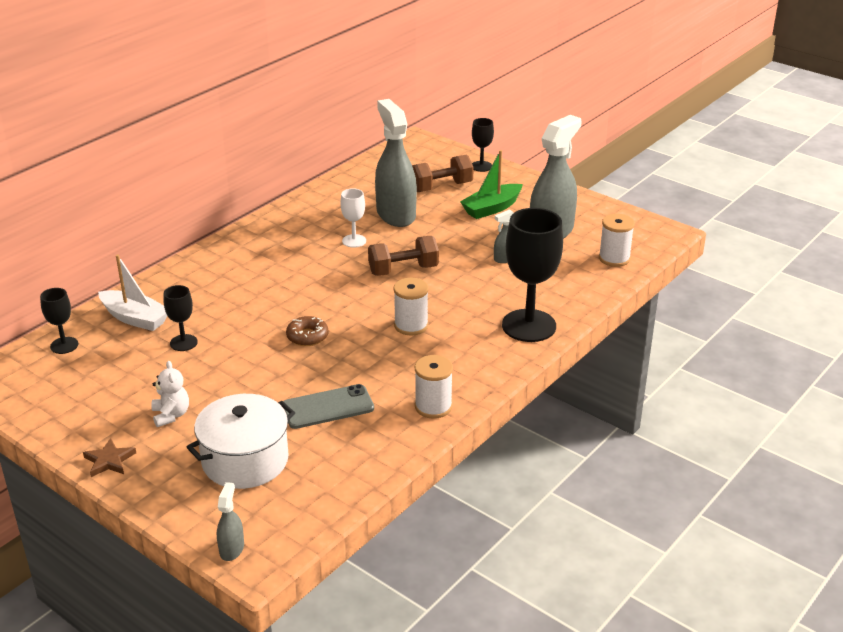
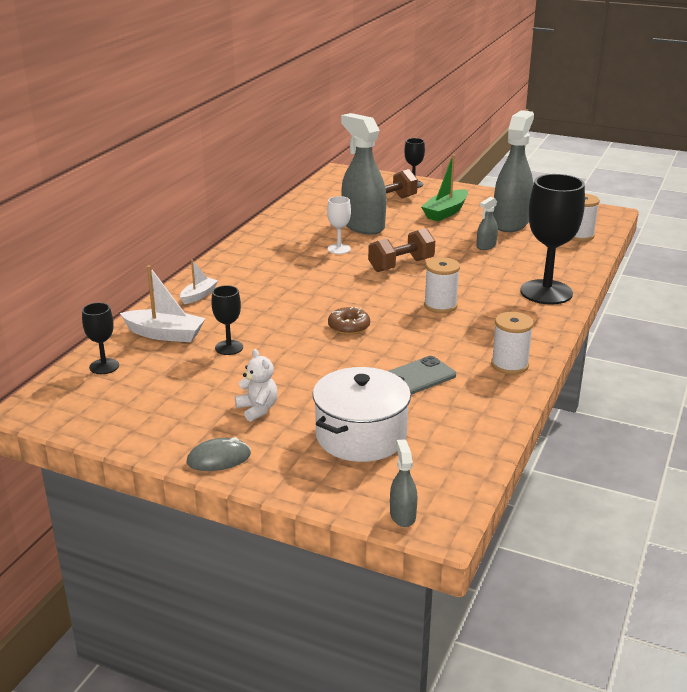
camera: 15 degrees left, 5 degrees down
brown star [83,438,136,477] -> grey mouse [187,437,251,471]
none -> white boat [180,259,218,304]

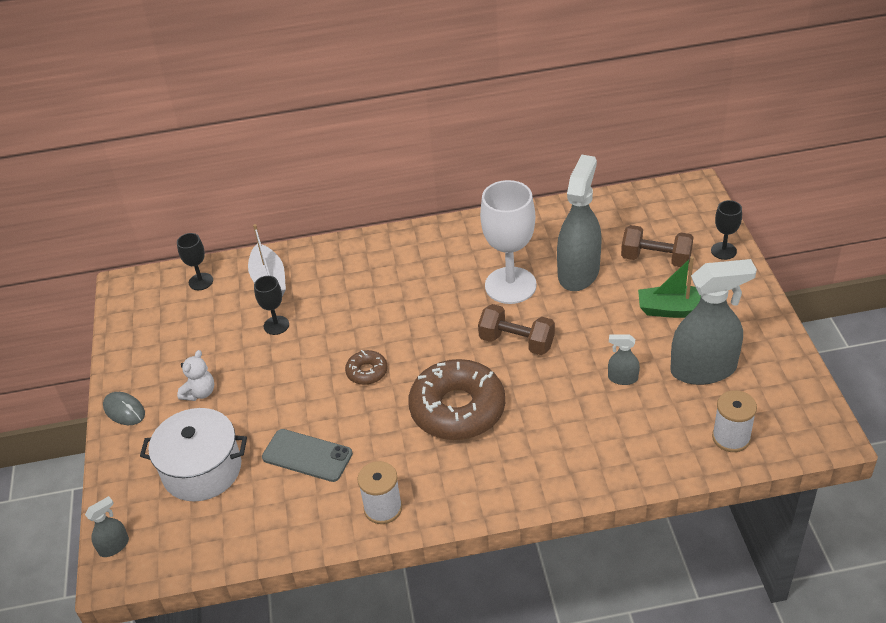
camera: 60 degrees right, 15 degrees up
white boat [180,259,218,304] -> none
white goblet [327,196,351,254] -> white goblet [480,180,537,304], size x2.03
white spool [424,257,460,313] -> brown donut [408,359,505,440]
black goblet [520,174,585,305] -> none

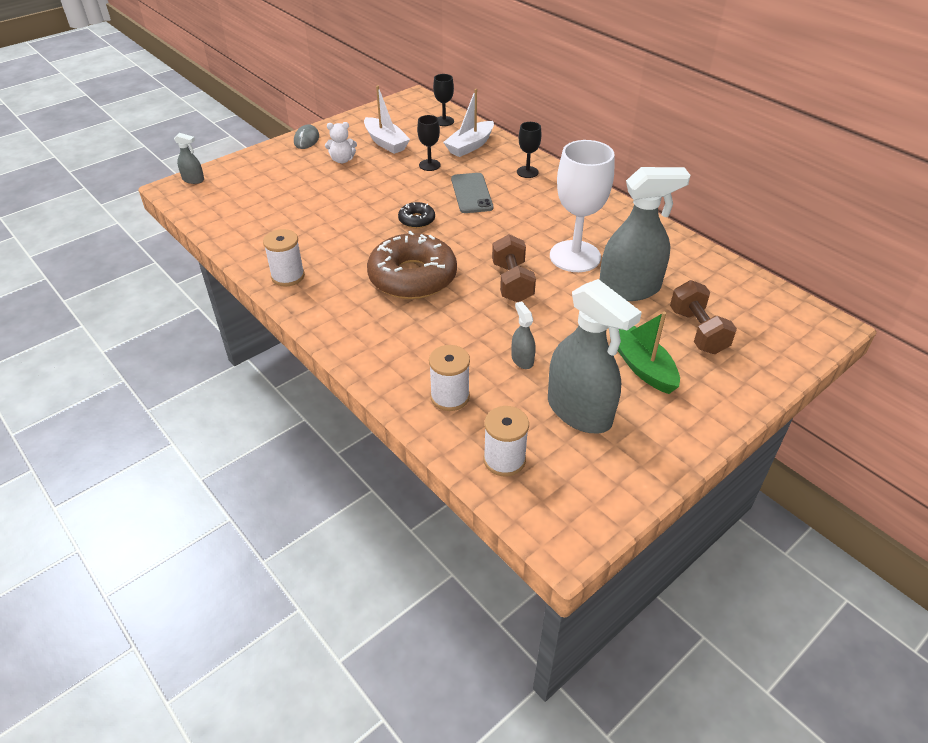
camera: 55 degrees right, 0 degrees up
white pot [140,408,247,502] -> none
grey phone [262,429,353,482] -> grey phone moved to [451,173,493,213]
brown donut [345,350,387,385] -> black donut [398,202,435,228]
black goblet [711,200,742,260] -> black goblet moved to [517,122,541,178]
none -> white boat [364,85,410,154]
none -> white spool [429,345,470,411]

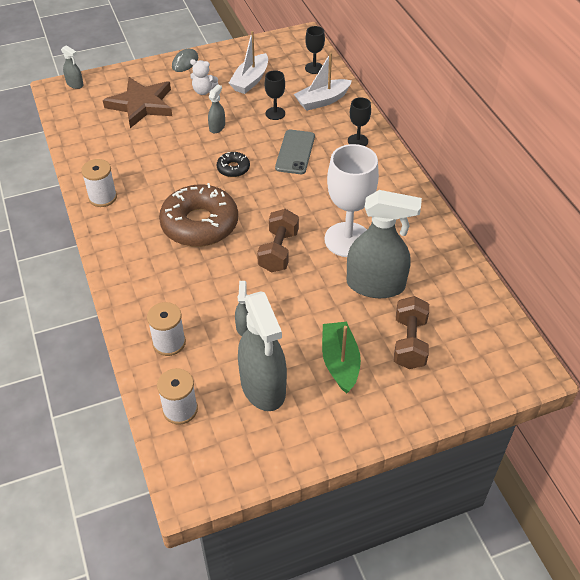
camera: 20 degrees right, 5 degrees up
white boat [364,85,410,154] -> white boat turned 45 degrees clockwise [229,31,268,94]
none -> brown star [103,77,172,128]
none -> grey spray bottle [208,84,225,133]

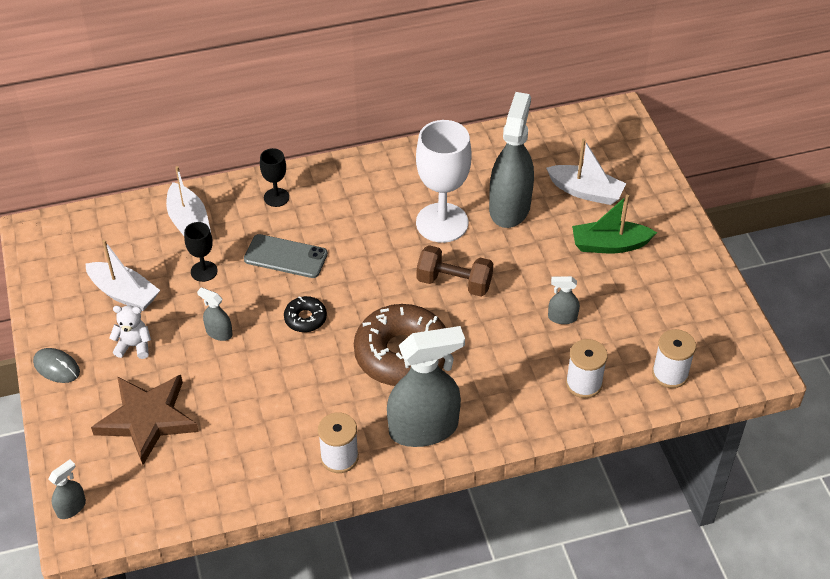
camera: 85 degrees left, 0 degrees up
white teddy bear [190,59,219,95] -> white teddy bear turned 105 degrees counterclockwise [109,305,151,359]
grey spray bottle [238,291,287,411] -> grey spray bottle moved to [387,326,465,447]
black goblet [305,26,325,74] -> none
brown dumbbell [394,296,429,369] -> white boat [546,139,626,205]

